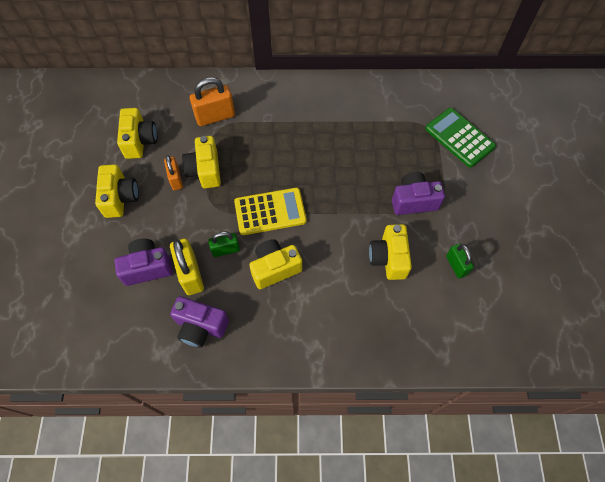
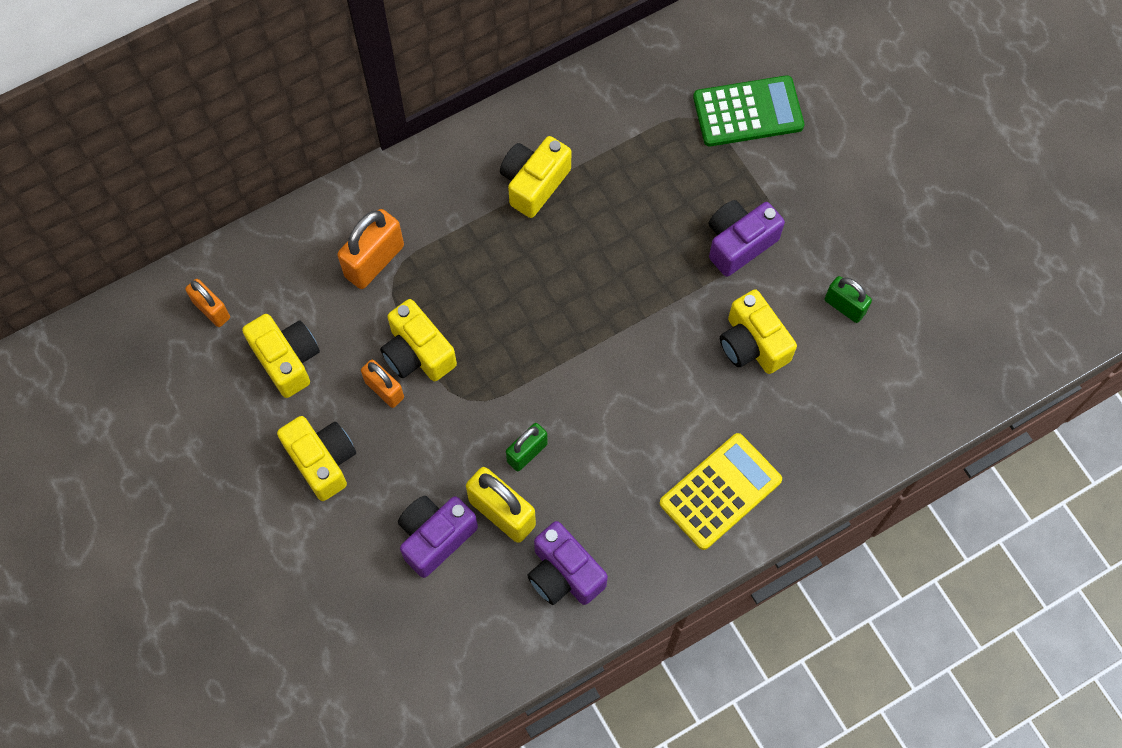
camera: 30 degrees left, 5 degrees up
purple camera [170,296,229,348] -> purple camera turned 60 degrees clockwise [527,521,608,605]
yellow calculator [234,188,307,235] -> yellow calculator moved to [660,433,782,550]
yellow camera [249,239,302,289] -> yellow camera moved to [500,136,571,218]
green calculator [425,108,496,167] -> green calculator turned 150 degrees clockwise [693,75,804,147]
none -> orange padlock [185,279,230,327]

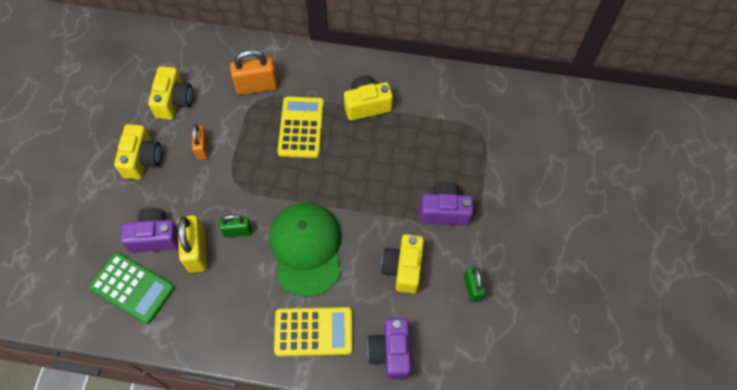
camera: 40 degrees right, 5 degrees down
orange padlock [185,279,230,327] -> none
yellow camera [380,299,457,381] -> none
purple camera [527,521,608,605] -> purple camera moved to [367,318,411,379]
green calculator [693,75,804,147] -> green calculator moved to [88,252,175,324]
none -> green cap [269,203,341,297]
none -> yellow calculator [277,97,324,158]

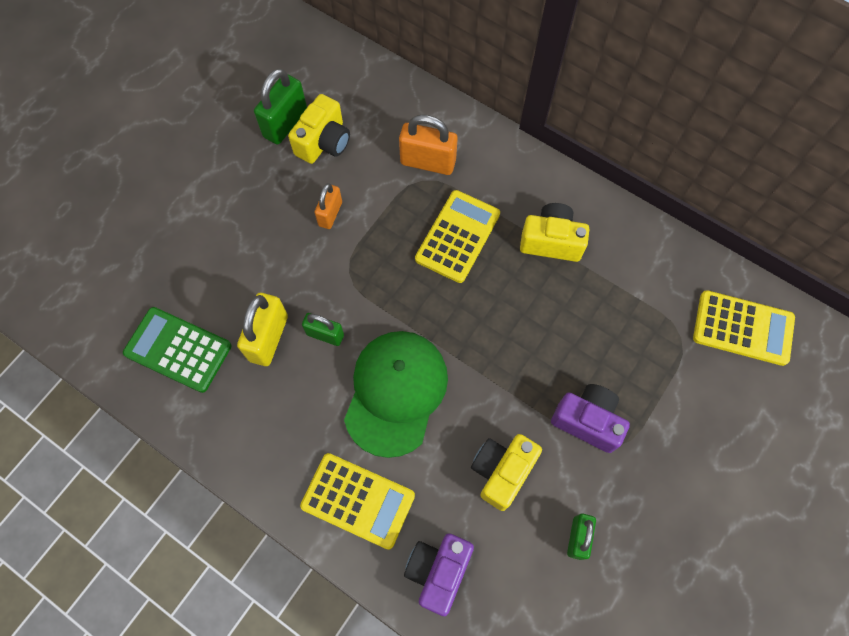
camera: 25 degrees right, 5 degrees up
green calculator [88,252,175,324] -> green calculator turned 150 degrees clockwise [123,307,232,393]
yellow camera [114,124,162,179] -> none
purple camera [120,208,179,253] -> none
none -> green padlock [254,68,307,145]
none -> yellow calculator [693,290,795,366]

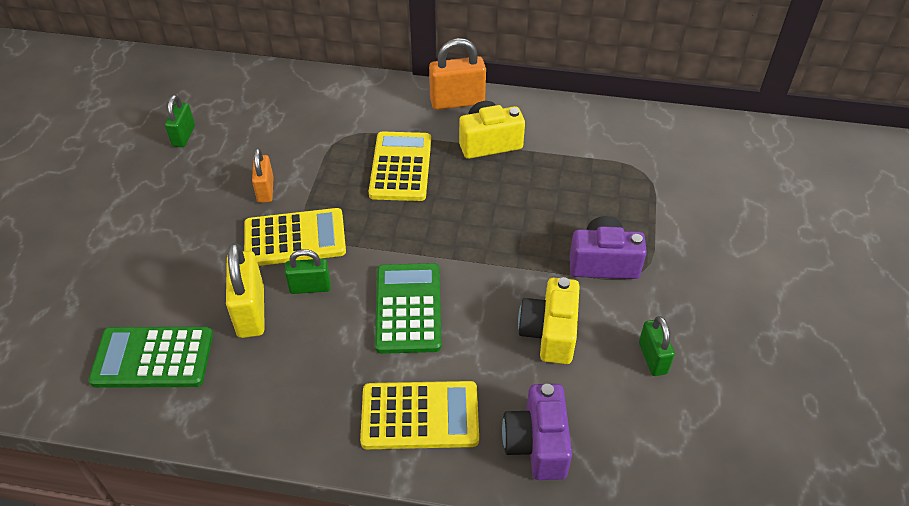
camera: 25 degrees left, 20 degrees down
green padlock [254,68,307,145] -> green padlock [165,95,195,147], size x0.63
yellow camera [288,94,350,164] -> none
green cap [344,331,448,458] -> green calculator [375,263,442,354]
orange padlock [399,114,458,175] -> orange padlock moved to [429,38,486,110]
yellow calculator [693,290,795,366] -> yellow calculator moved to [244,208,346,266]

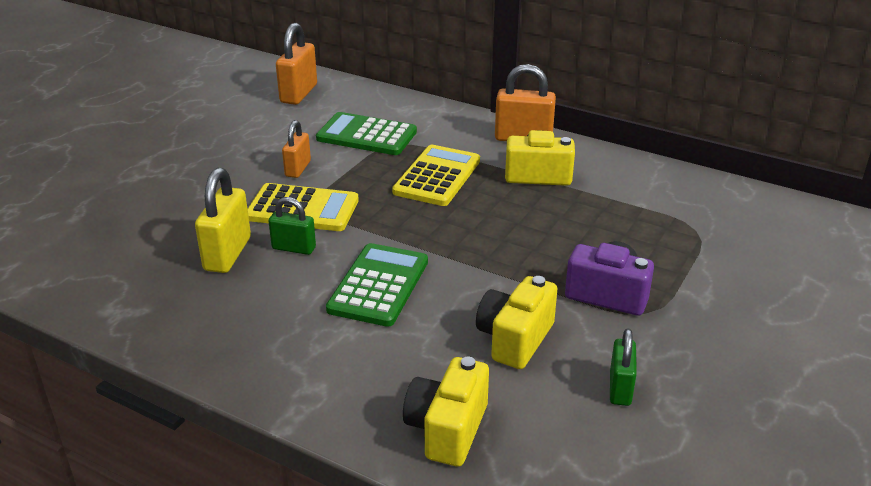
camera: 20 degrees right, 15 degrees down
green calculator [88,327,213,388] -> green calculator moved to [316,112,417,155]
green padlock [165,95,195,147] -> none
yellow calculator [360,381,479,449] -> none
purple camera [502,384,572,480] -> yellow camera [403,357,489,467]
none -> orange padlock [276,23,317,105]

